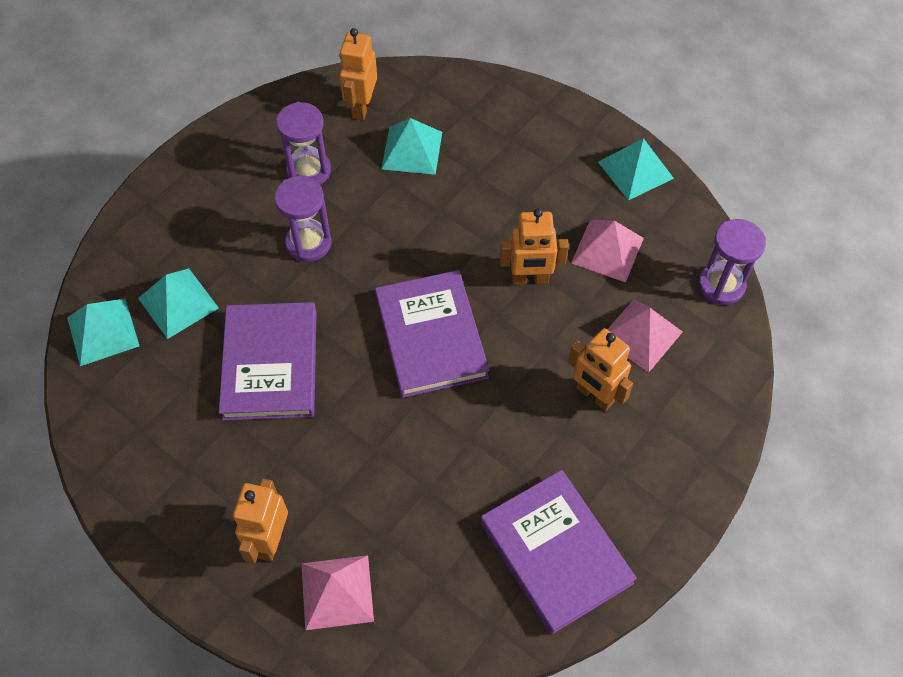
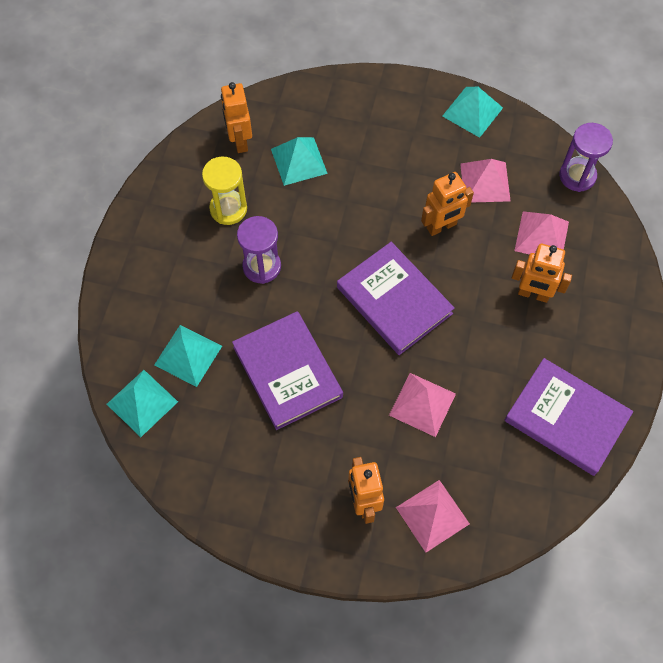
camera: 25 degrees left, 5 degrees up
purple hourglass [276,102,331,185] -> yellow hourglass [202,157,247,225]
none -> pink pyramid [389,373,456,437]

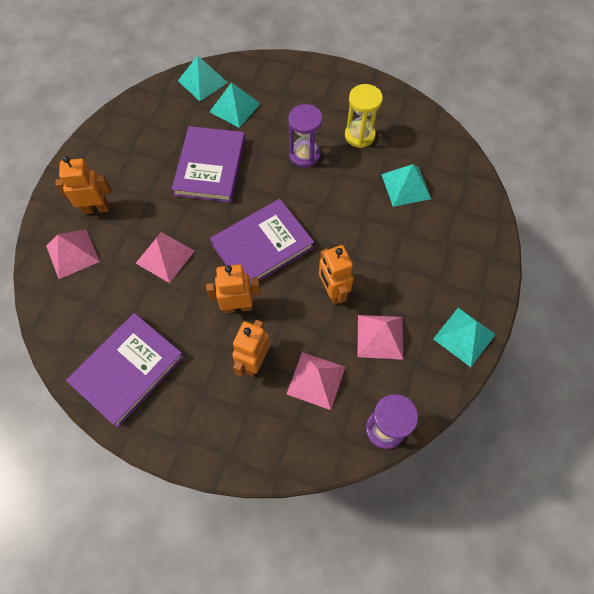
camera: 95 degrees right, 0 degrees up
orange robot [221,82,252,153] -> orange robot moved to [206,264,261,313]
purple book [232,311,343,430] -> purple book turned 60 degrees counterclockwise [172,126,245,202]

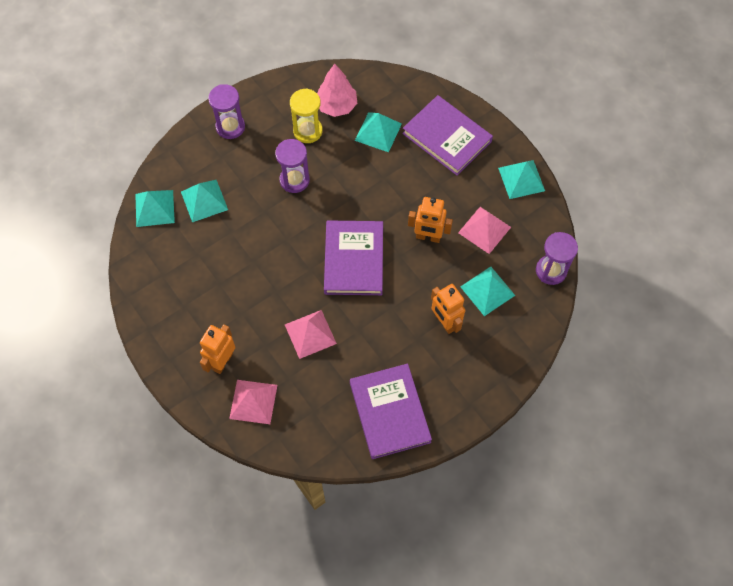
camera: 55 degrees left, 0 degrees up
purple book [172,126,245,202] -> purple book moved to [402,95,493,176]
orange robot [206,264,261,313] -> none
pink pyramid [287,352,345,410] -> turquoise pyramid [461,267,515,316]
none -> purple hourglass [208,84,245,139]
none -> pink tree [317,64,357,117]

